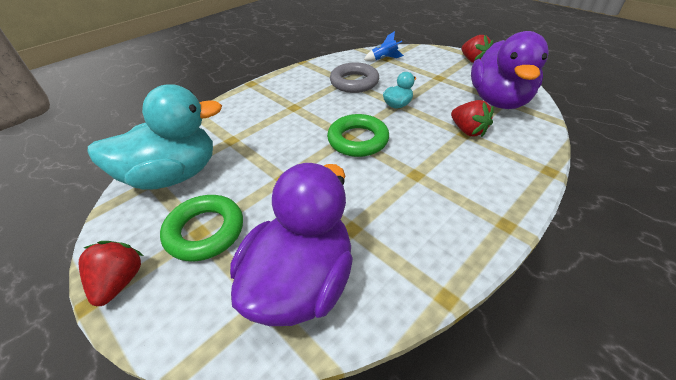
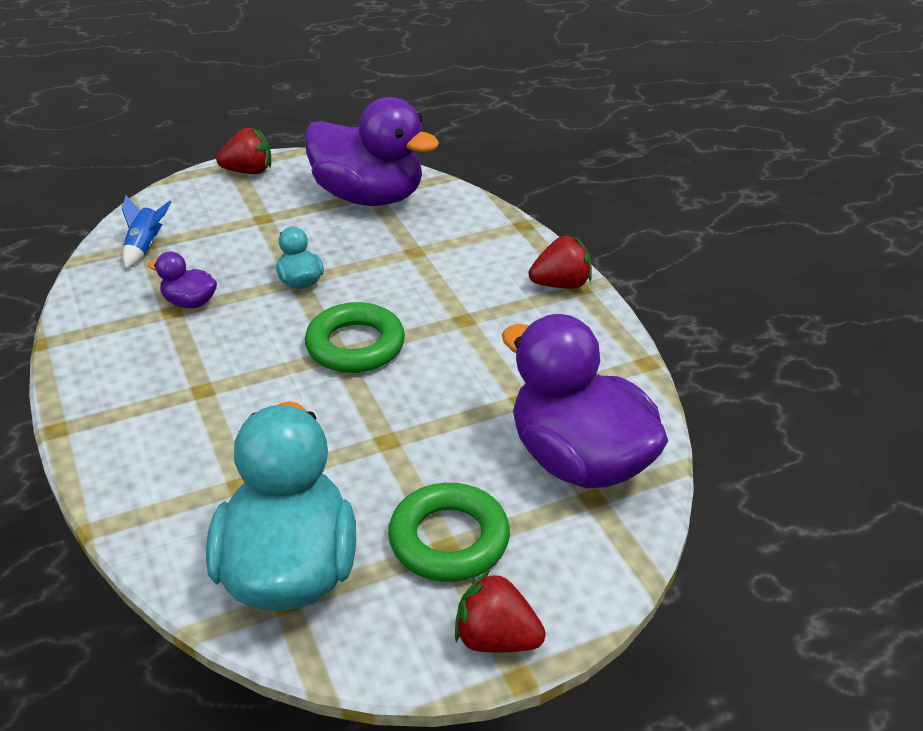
camera: 70 degrees left, 5 degrees down
grey ring [330,63,379,93] -> purple duck [148,251,217,308]
red strawberry [451,100,494,137] -> red strawberry moved to [528,235,592,289]

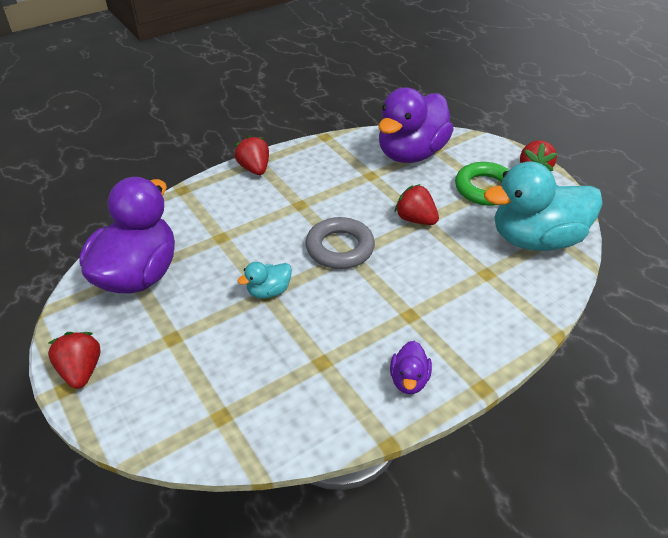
camera: 100 degrees left, 5 degrees up
blue rocket [122,195,171,269] -> none
purple duck [148,251,217,308] -> purple duck moved to [390,341,432,394]
green ring [305,302,405,373] -> grey ring [305,217,375,269]
none -> red strawberry [394,184,439,225]

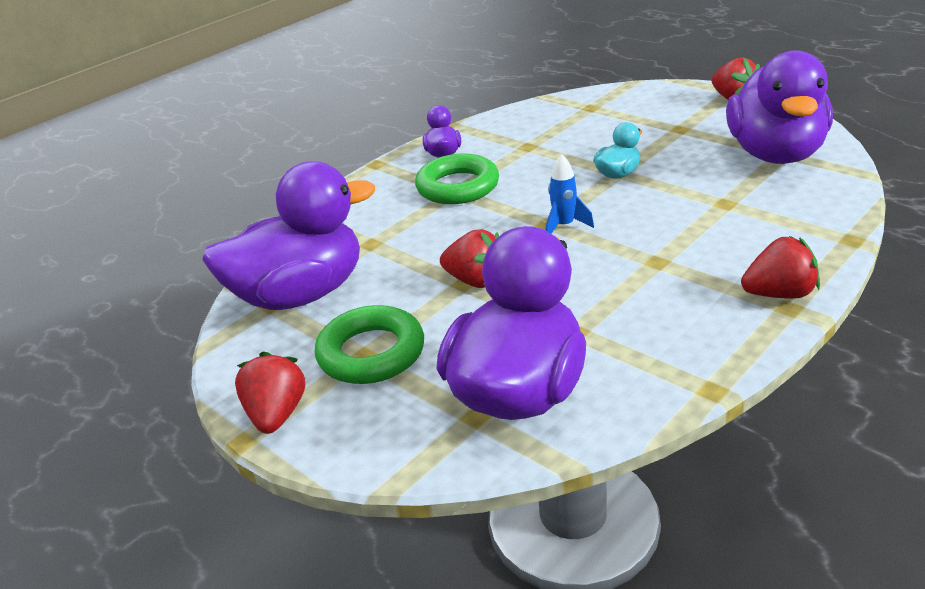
camera: 170 degrees right, 10 degrees down
red strawberry [235,135,269,175] -> red strawberry turned 60 degrees counterclockwise [741,236,820,299]
grey ring [305,217,375,269] -> blue rocket [546,154,594,234]
turquoise duck [484,162,603,251] -> purple duck [202,161,375,310]
none -> green ring [415,153,499,204]

